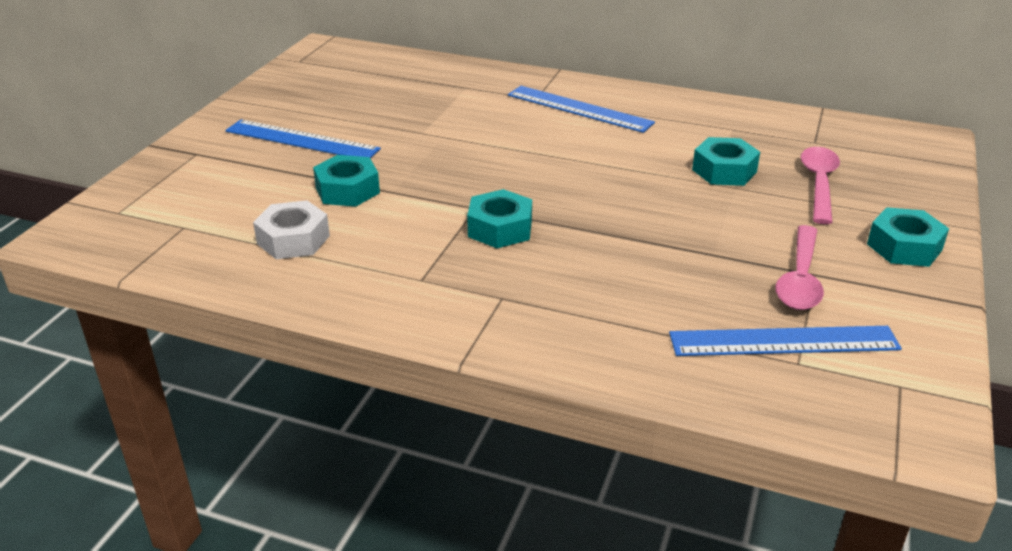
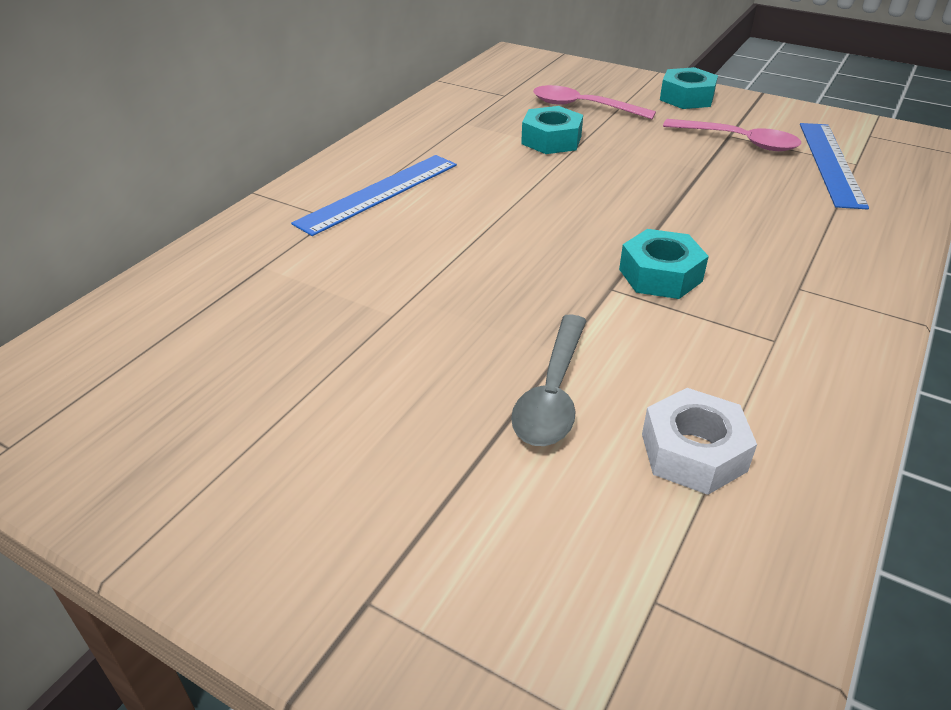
camera: 80 degrees left, 5 degrees up
blue ruler [225,119,381,158] -> none
turquoise nut [313,155,380,207] -> grey spoon [511,314,587,446]

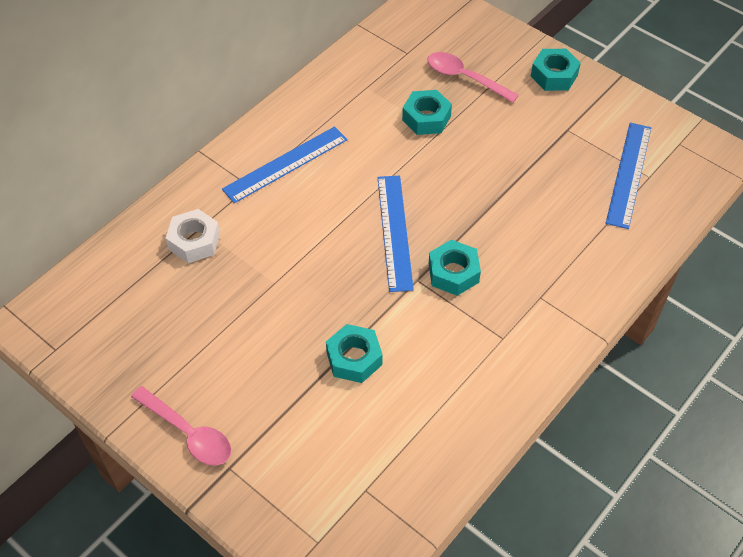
camera: 10 degrees right, 15 degrees up
grey spoon [511,314,587,446] -> turquoise nut [326,324,383,383]
white nut [642,388,757,495] -> white nut moved to [166,209,220,263]
pink spoon [663,119,801,151] -> pink spoon moved to [131,386,231,466]
none -> blue ruler [378,175,414,292]

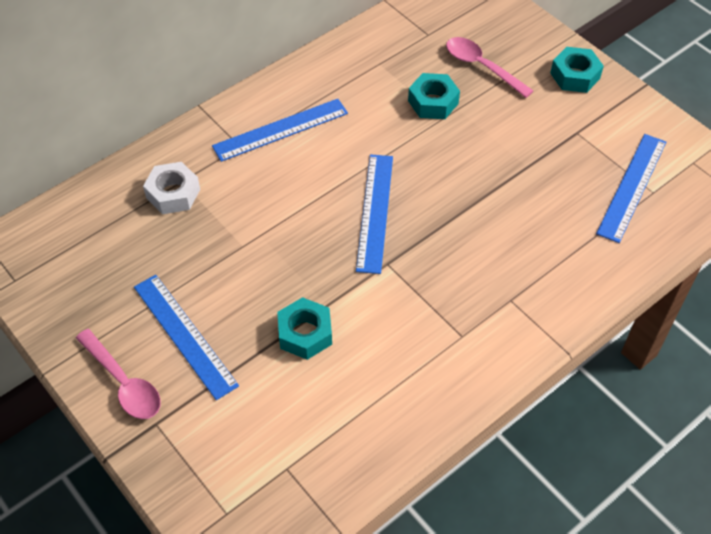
camera: 10 degrees right, 0 degrees up
turquoise nut [429,240,481,296] -> none
none -> blue ruler [134,275,239,400]

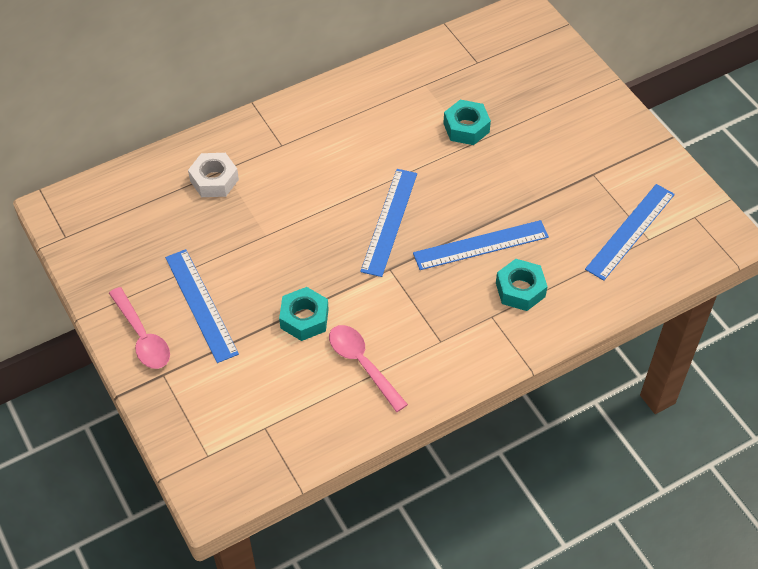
camera: 10 degrees right, 0 degrees up
blue ruler [212,99,348,162] -> blue ruler moved to [413,220,549,270]
pink spoon [446,37,533,98] -> pink spoon moved to [329,325,408,412]
turquoise nut [550,47,604,93] -> turquoise nut moved to [496,259,548,311]

